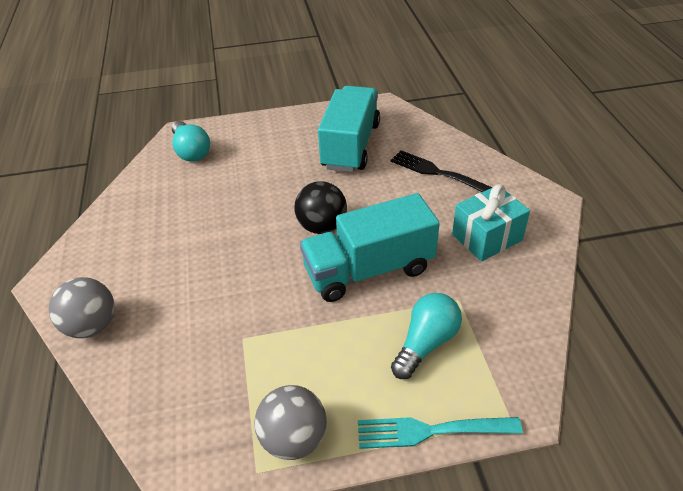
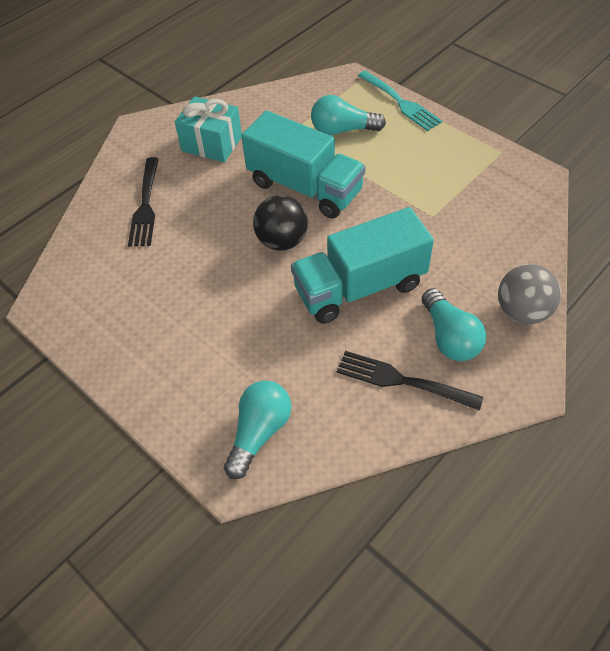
camera: 125 degrees left, 10 degrees up
grey ball [254,385,327,460] -> none
turquoise truck [318,86,380,172] -> turquoise truck moved to [291,207,434,324]
none -> black fork [337,351,483,411]
none -> turquoise light bulb [422,288,486,361]

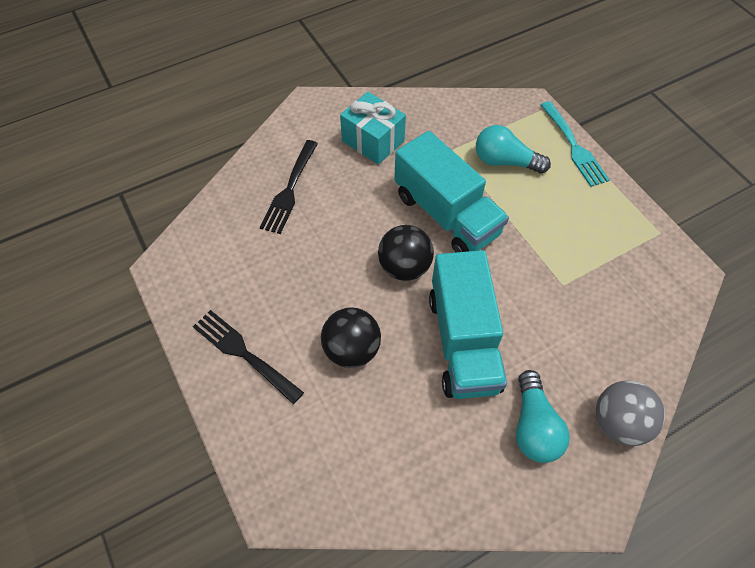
camera: 15 degrees right, 5 degrees up
turquoise light bulb [224,381,292,479] -> none
turquoise truck [291,207,434,324] -> turquoise truck turned 90 degrees counterclockwise [429,250,507,399]
black fork [337,351,483,411] -> black fork moved to [193,310,304,404]
none -> black ball [321,307,381,368]

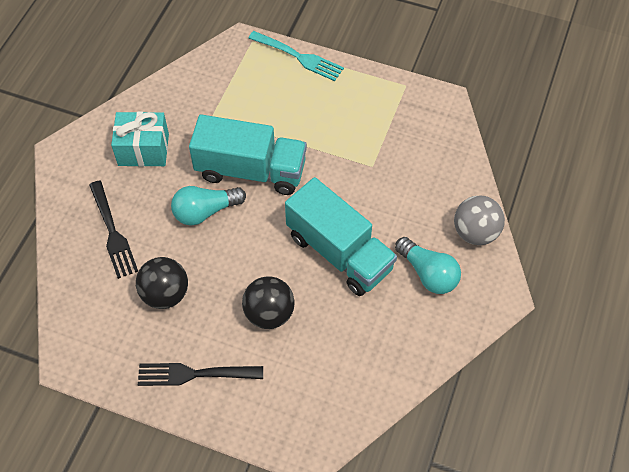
camera: 40 degrees left, 0 degrees up
black ball [378,225,434,281] -> black ball moved to [136,257,188,309]
turquoise light bulb [476,125,551,173] -> turquoise light bulb moved to [171,186,246,226]

